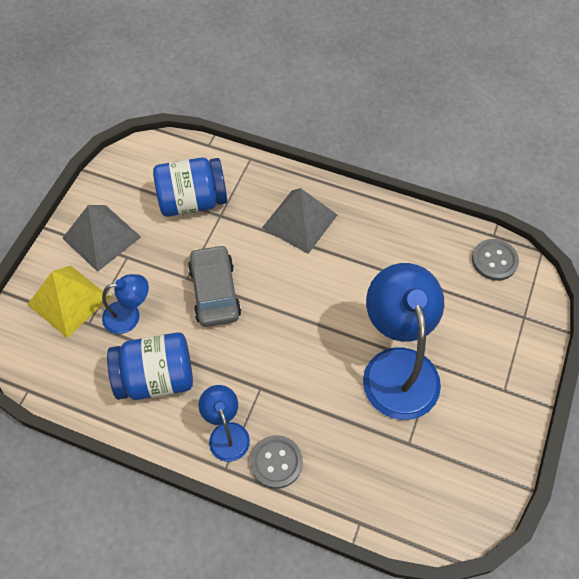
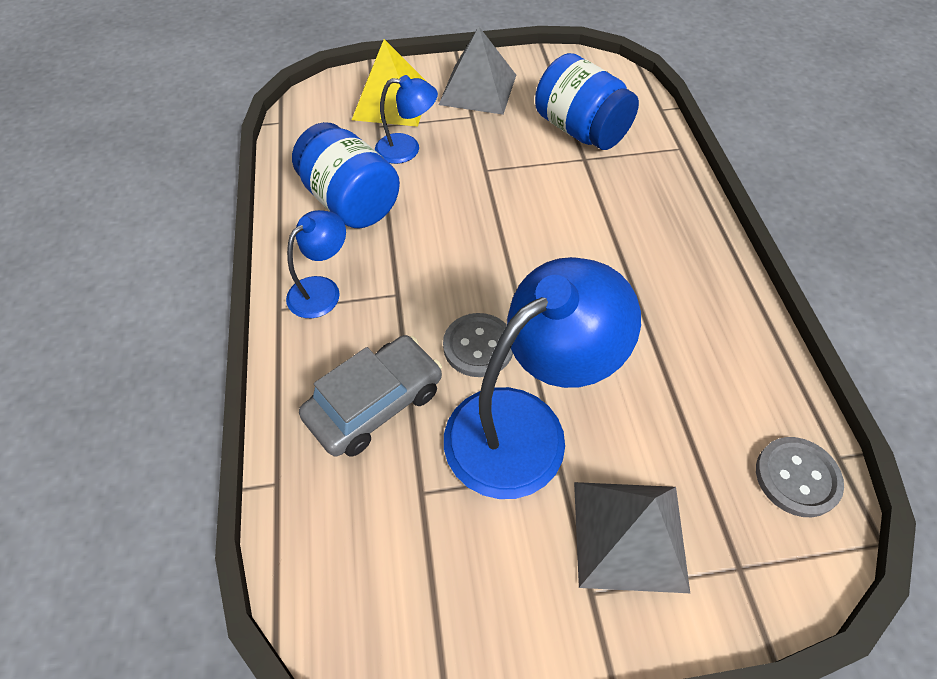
camera: 60 degrees right, 5 degrees down
blue lamp [102,274,149,334] -> blue lamp turned 45 degrees counterclockwise [375,75,438,164]
grey car [188,245,241,327] -> grey car moved to [299,335,442,457]
grey button [250,435,303,489] -> grey button moved to [443,313,513,377]
grey pyramid [262,188,337,254] -> grey pyramid moved to [574,482,690,593]

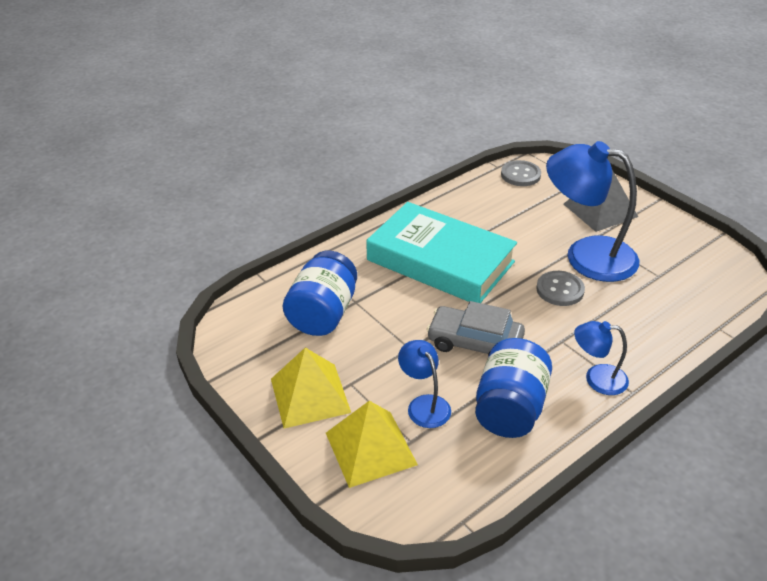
camera: 120 degrees left, 15 degrees down
grey car [299,335,442,457] -> grey car moved to [427,301,525,356]
grey pyramid [439,26,516,115] -> yellow pyramid [271,348,351,429]
none -> turquoise book [366,202,517,303]

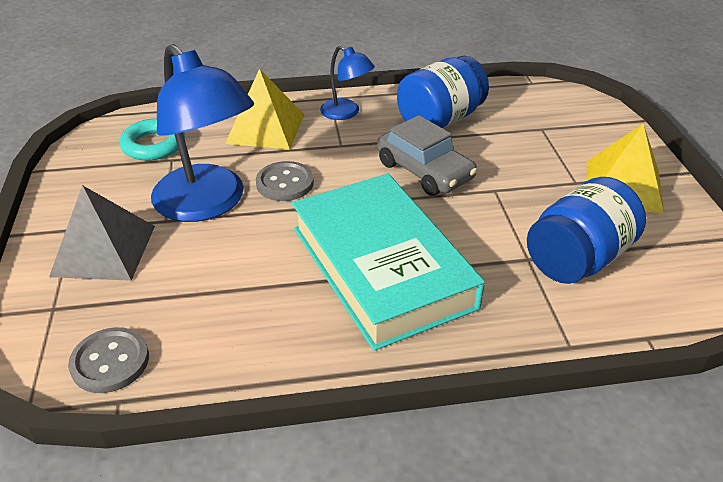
camera: 150 degrees left, 0 degrees up
yellow pyramid [326,401,418,488] -> yellow pyramid moved to [225,69,304,150]
blue lamp [398,340,451,428] -> none
none -> turquoise ring [120,118,185,161]

